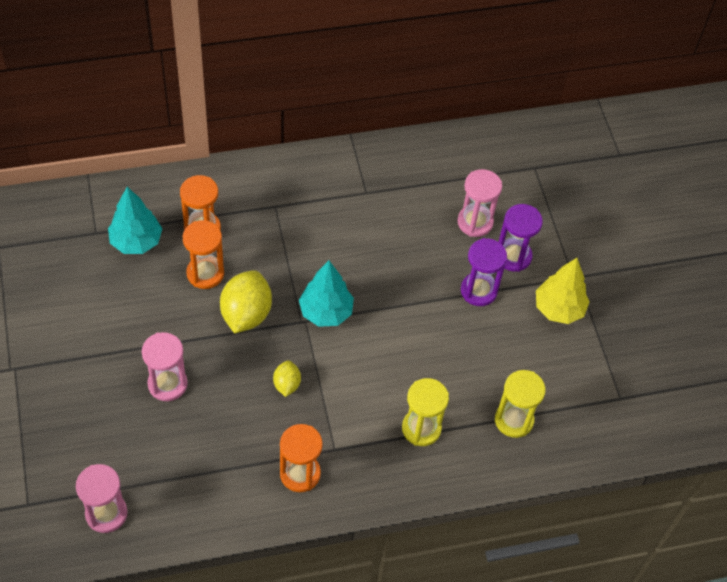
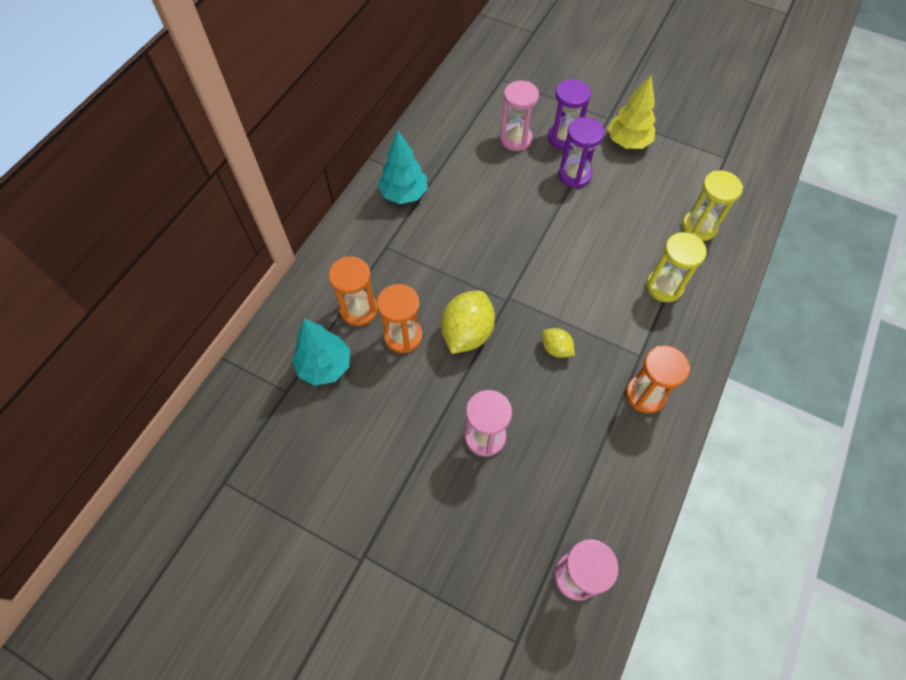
camera: 45 degrees left, 5 degrees up
yellow lemon [220,270,272,334] -> yellow lemon turned 60 degrees clockwise [441,290,495,354]
turquoise tree [299,261,354,327] -> turquoise tree moved to [378,130,428,204]

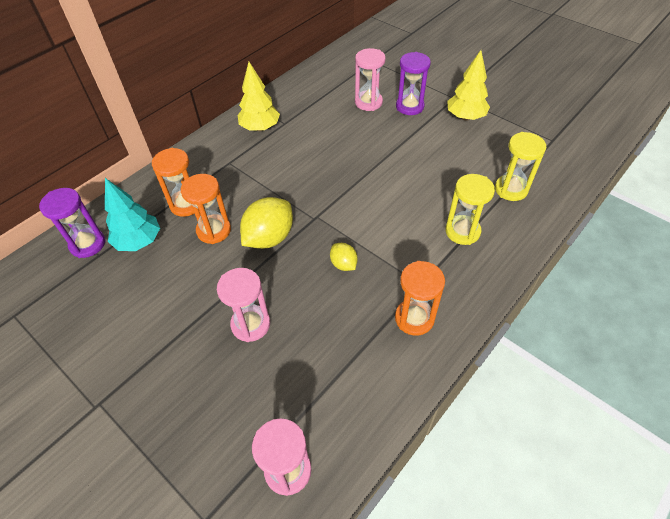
camera: 15 degrees right, 10 degrees down
turquoise tree [378,130,428,204] -> yellow tree [238,62,280,131]
purple hourglass [558,117,604,188] -> purple hourglass moved to [39,188,106,258]

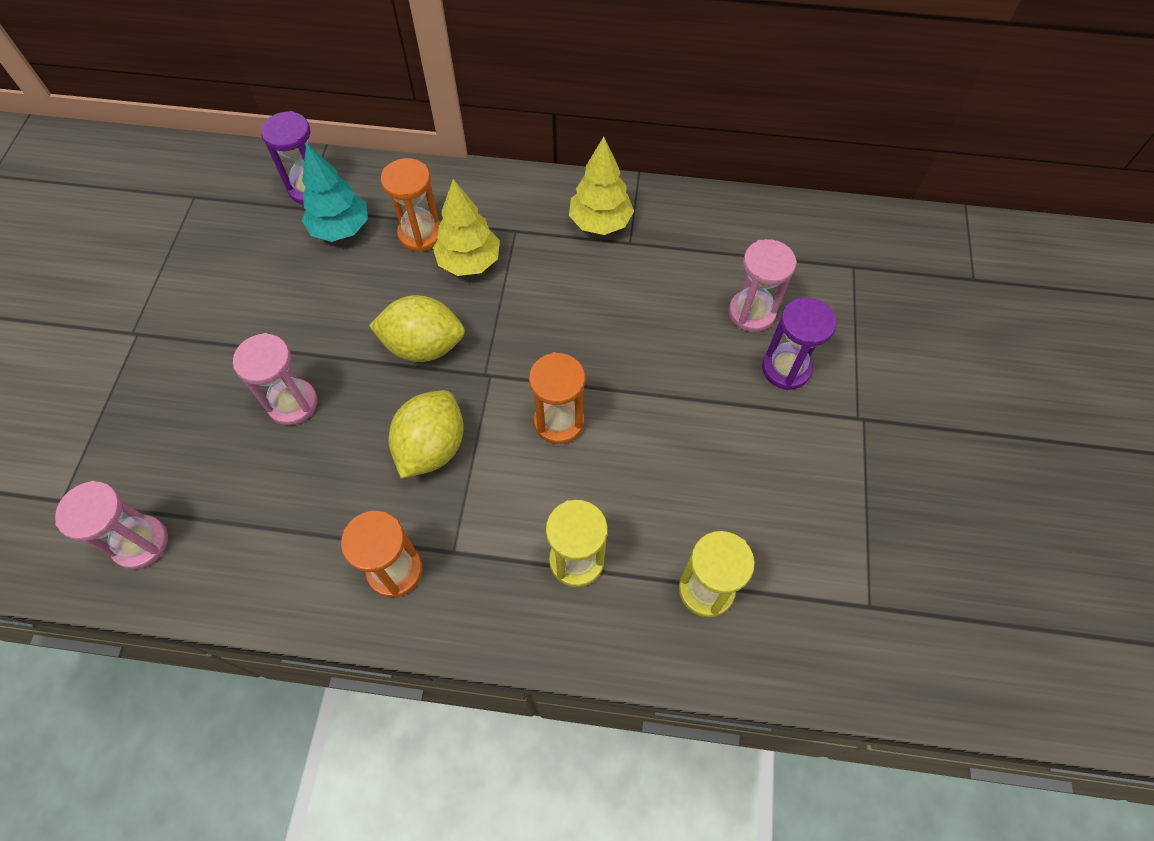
camera: 55 degrees right, 10 degrees up
orange hourglass [181,174,231,244] -> orange hourglass moved to [529,352,585,444]
yellow lemon [330,243,358,271] -> yellow lemon [389,390,464,478], size x1.88
yellow tree [447,50,490,121] -> yellow tree moved to [433,179,500,276]

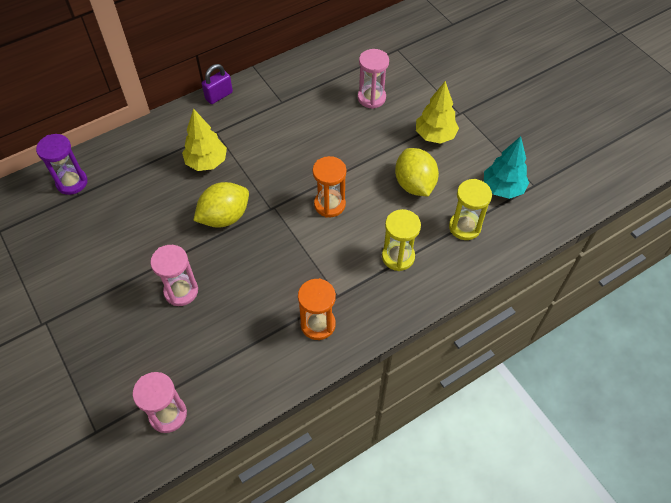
camera: 40 degrees left, 5 degrees down
turquoise tree [302,143,368,242] -> turquoise tree moved to [484,136,529,199]
orange hourglass [381,158,440,252] -> none
yellow lemon [389,390,464,478] -> yellow lemon moved to [395,148,439,196]
yellow tree [569,137,634,235] -> yellow tree moved to [416,81,459,144]
purple hourglass [762,297,836,390] -> none
none -> purple padlock [202,64,233,104]

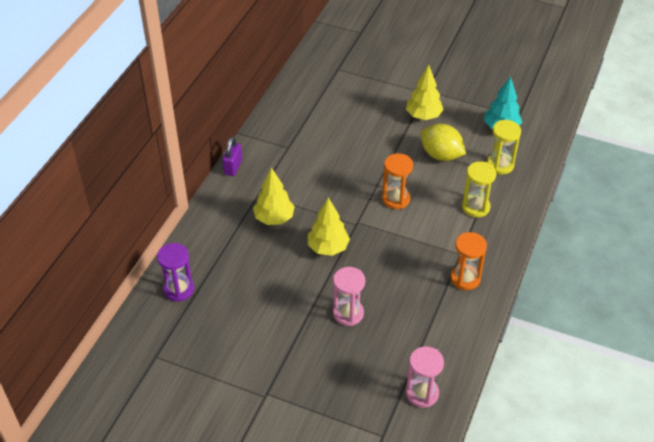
camera: 35 degrees left, 10 degrees down
yellow lemon [193,182,249,228] -> yellow tree [308,197,350,256]
pink hourglass [358,49,389,109] -> none

